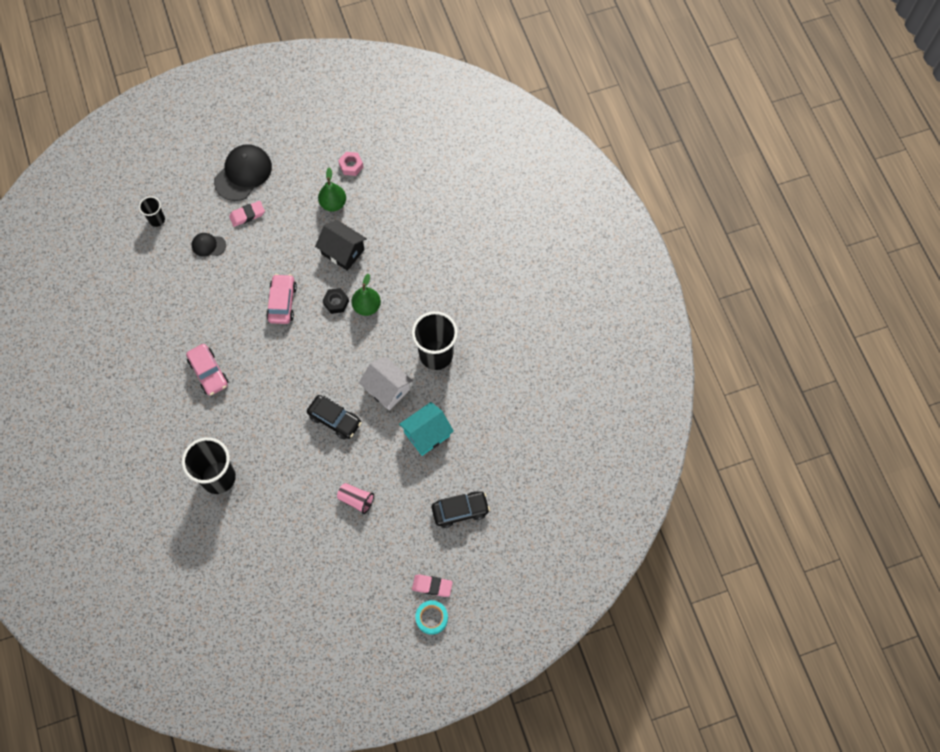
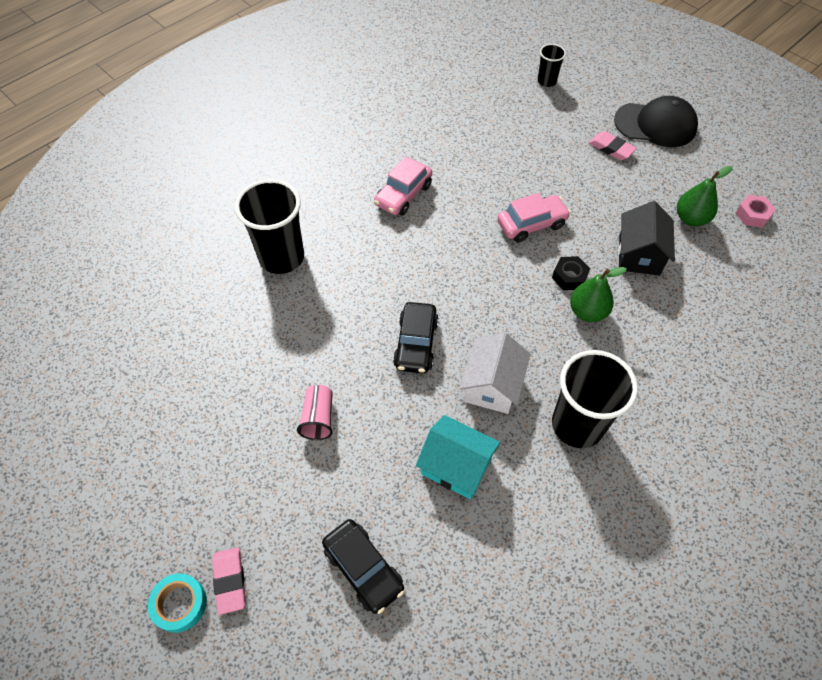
camera: 65 degrees right, 10 degrees down
black cap [191,233,226,257] -> none

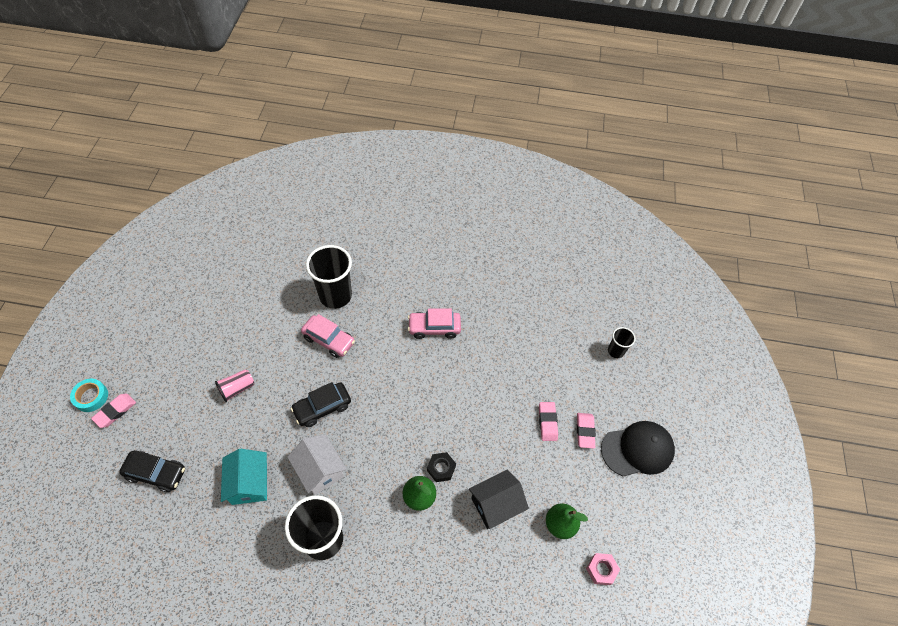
camera: 50 degrees right, 0 degrees up
black car [322,519,404,614] -> black car turned 90 degrees counterclockwise [119,450,185,492]
white house [459,332,530,414] -> white house turned 75 degrees clockwise [288,434,347,495]
pink car [497,193,571,243] -> pink car moved to [301,314,355,358]
black cap [614,96,698,147] -> black cap turned 75 degrees counterclockwise [601,421,675,476]
none -> pink eraser [539,402,558,441]

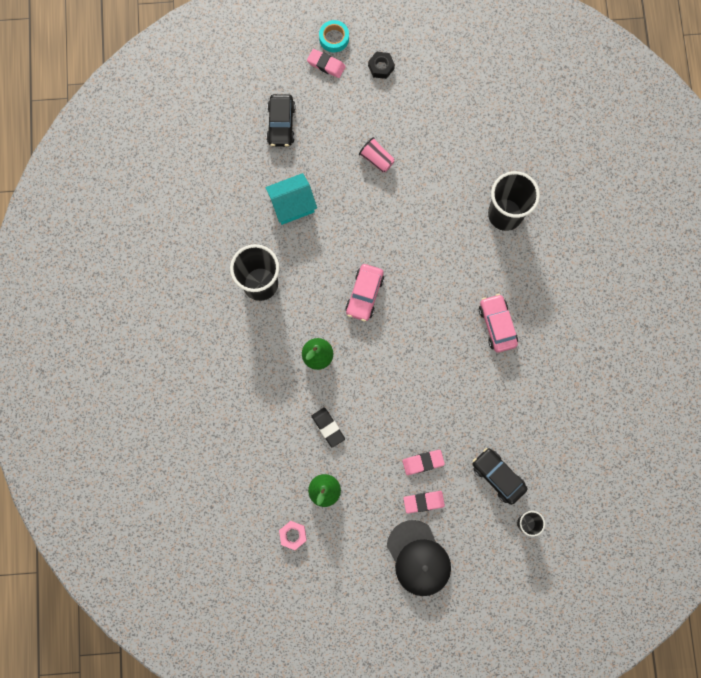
camera: 80 degrees right, 20 degrees up
white house [288,434,347,495] -> none
black car [290,382,351,427] -> black car moved to [473,448,527,505]
pink car [301,314,355,358] -> pink car moved to [346,264,384,321]
black nut [427,452,456,482] -> black nut moved to [368,52,395,79]
black house [469,470,529,529] -> black eraser [312,408,345,448]

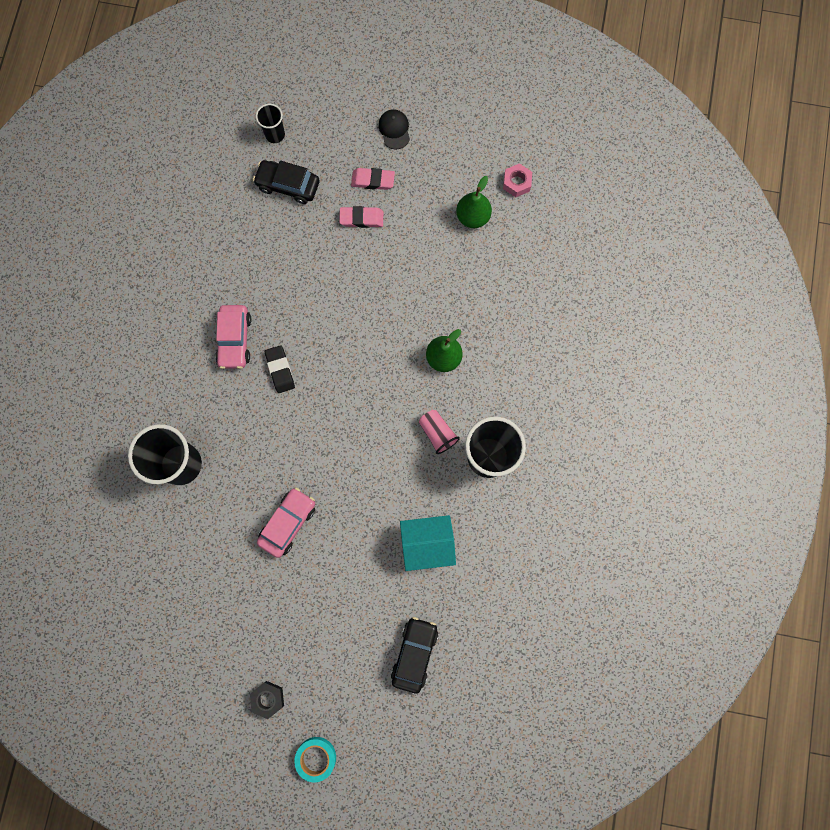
camera: 165 degrees left, 0 degrees up
pink eraser [307,49,346,78] -> none
black eraser [312,408,345,448] -> black eraser moved to [265,345,295,393]
pink car [346,264,384,321] -> pink car moved to [257,487,315,558]
pink cup [359,137,395,172] -> pink cup moved to [419,410,460,454]
black cap [387,520,451,596] -> black cap [378,109,410,149], size x0.52
black car [473,448,527,505] -> black car turned 135 degrees clockwise [253,160,319,204]

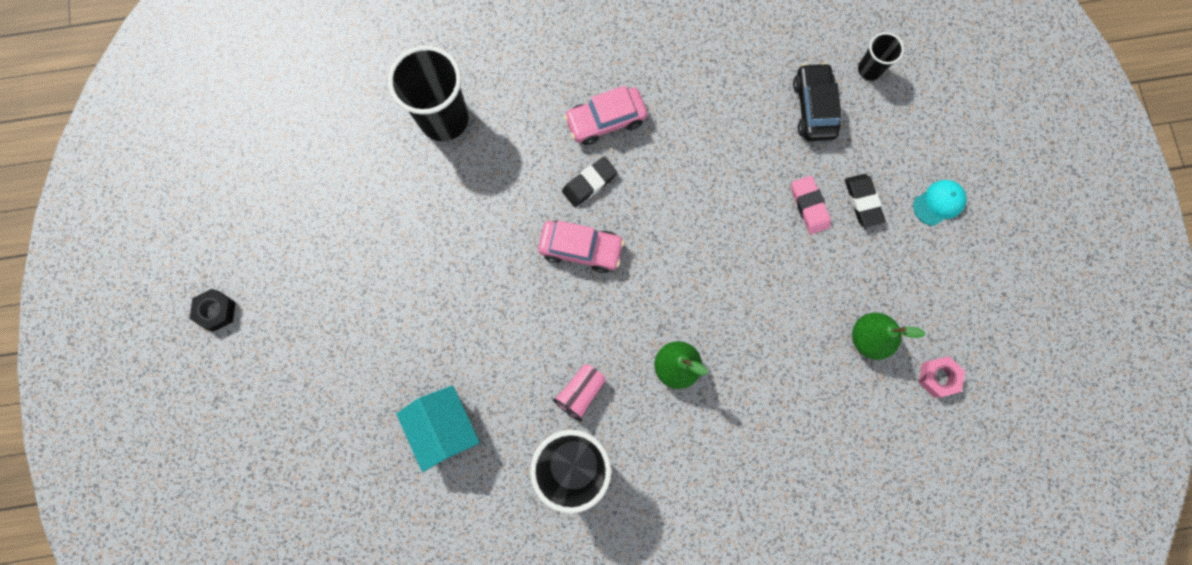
camera: 70 degrees right, 0 degrees up
pink car [257,487,315,558] -> pink car moved to [538,220,624,273]
turquoise tape [294,737,336,782] -> none
pink eraser [351,168,395,190] -> black eraser [845,174,885,227]
black cap [378,109,410,149] -> turquoise cap [913,180,967,226]
black car [391,617,438,693] -> none

